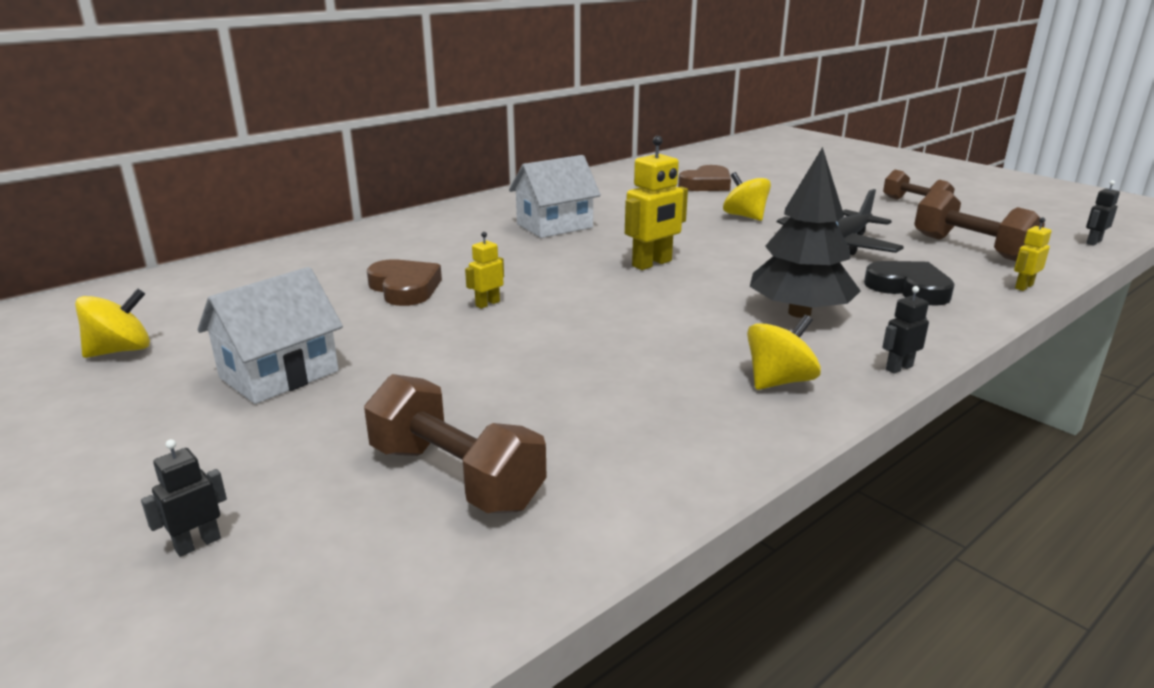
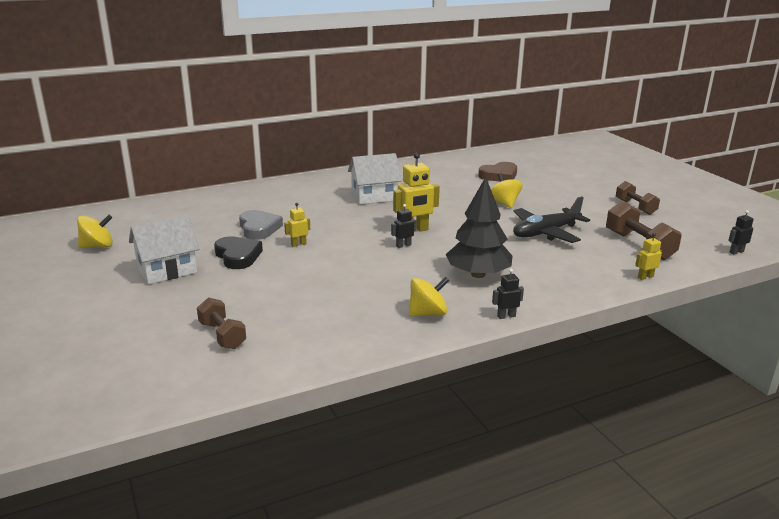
camera: 15 degrees right, 0 degrees up
black robot [141,439,227,557] -> black robot moved to [391,204,416,248]
brown dumbbell [364,374,547,513] -> brown dumbbell [197,298,246,349], size x0.67
brown heart [367,259,442,306] -> grey heart [239,210,283,240]
black heart [864,261,955,306] -> black heart moved to [214,236,263,269]

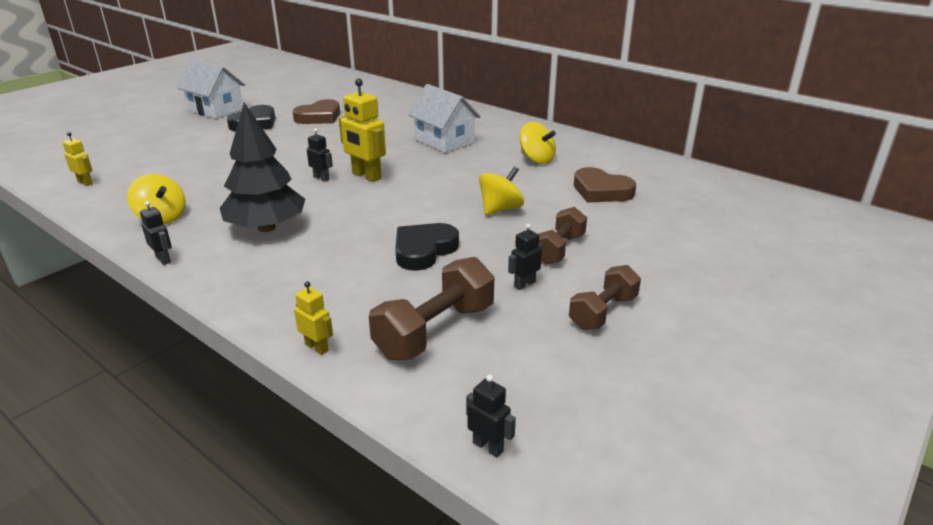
camera: 65 degrees right, 5 degrees up
yellow spinning top [77,215,113,248] -> yellow spinning top moved to [519,122,556,164]
brown dumbbell [197,298,246,349] -> brown dumbbell moved to [538,207,587,265]
grey heart [239,210,283,240] -> brown heart [293,99,340,124]
yellow robot [284,203,310,247] -> yellow robot moved to [63,132,93,186]
black plane [513,196,590,243] -> black heart [395,223,459,271]
none -> black robot [508,224,542,290]

